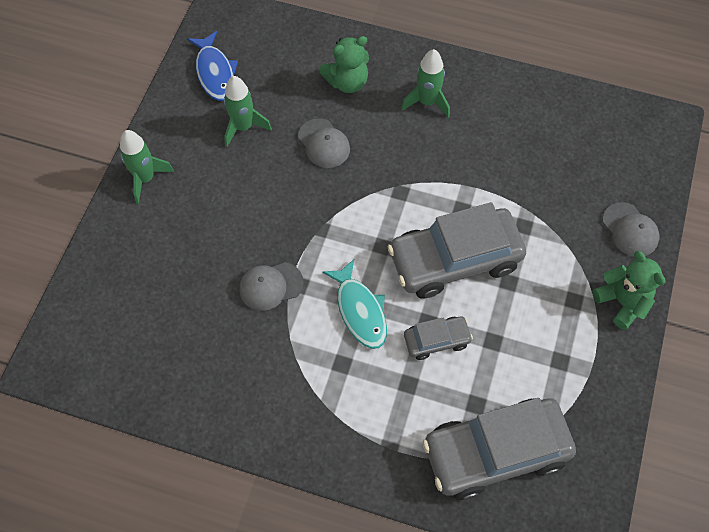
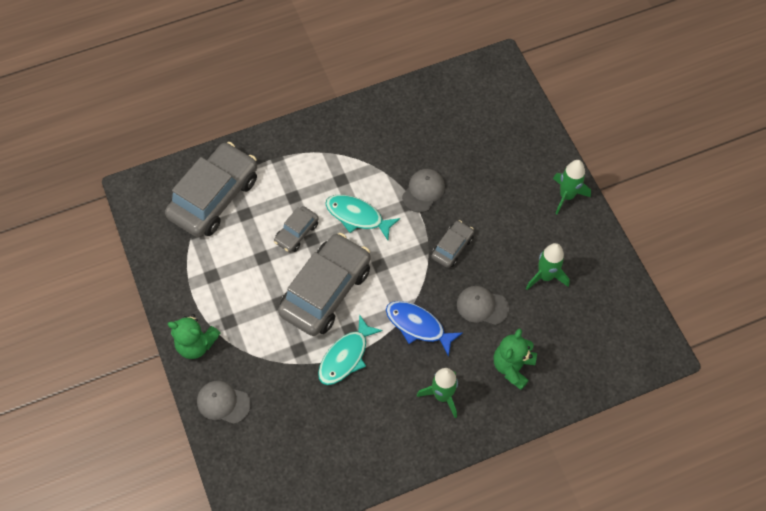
camera: 140 degrees right, 0 degrees up
blue fish [187,31,238,101] -> blue fish moved to [386,301,462,357]
none -> turquoise fish [318,314,383,385]
none -> grey car [432,220,474,268]

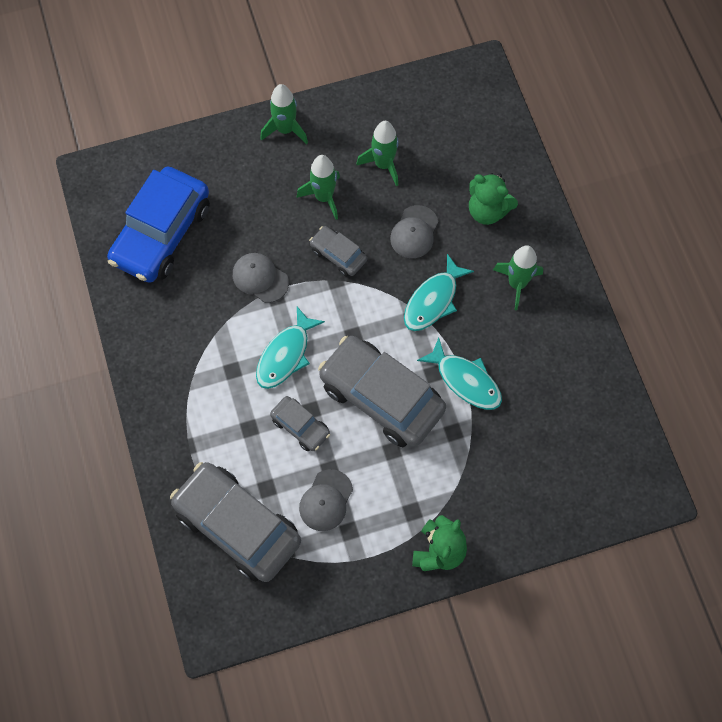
camera: 85 degrees left, 5 degrees up
grey cap [197,381,251,424] -> grey cap moved to [299,469,353,531]
blue fish [386,301,462,357] -> turquoise fish [404,254,474,331]
none -> blue car [107,166,210,283]
none -> green rocket [297,155,340,220]

